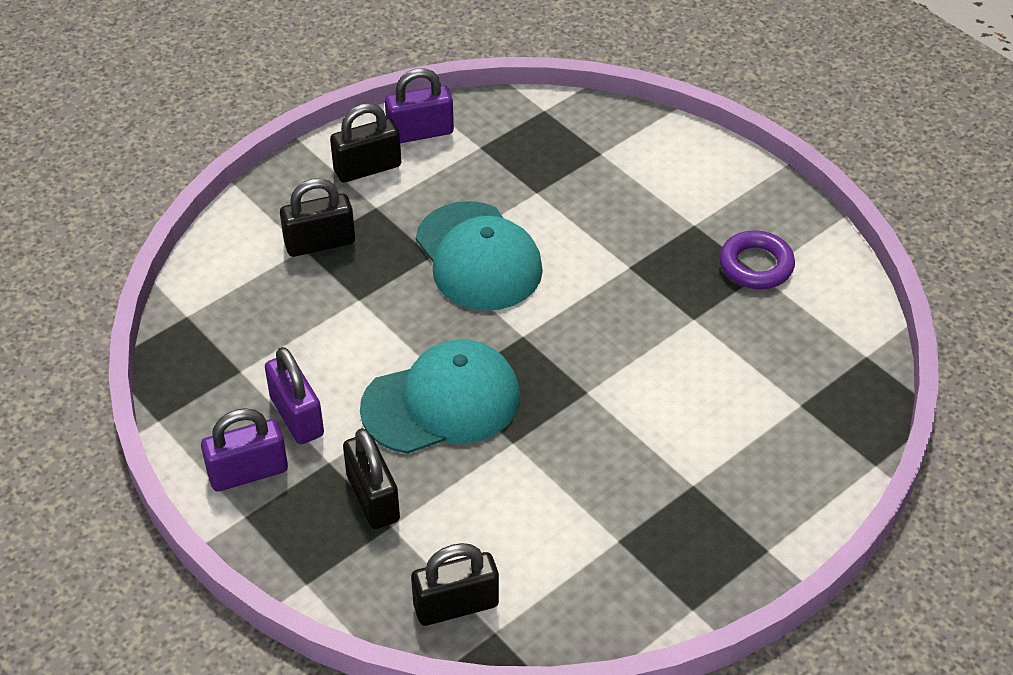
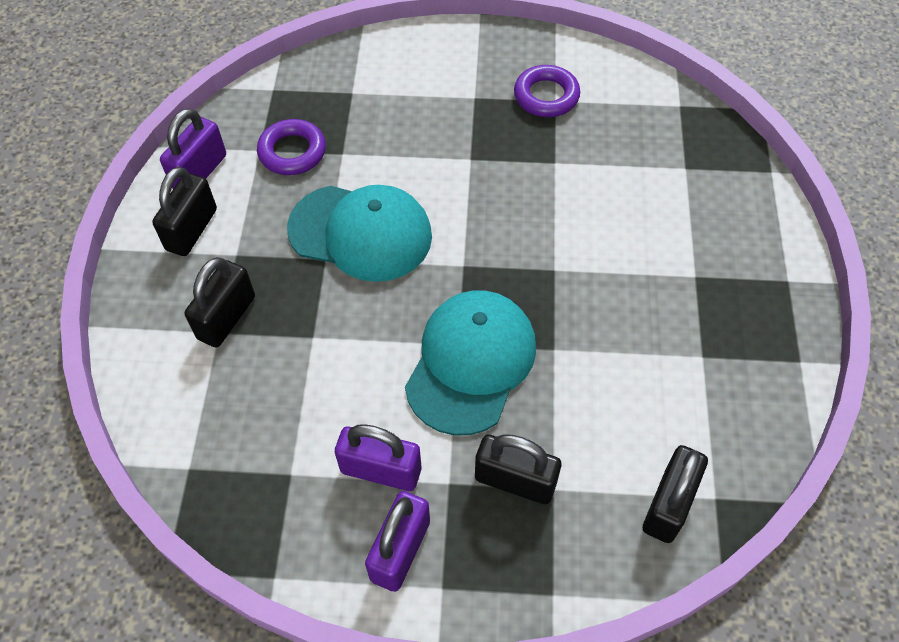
camera: 45 degrees left, 10 degrees up
none -> purple ring [257,119,326,175]

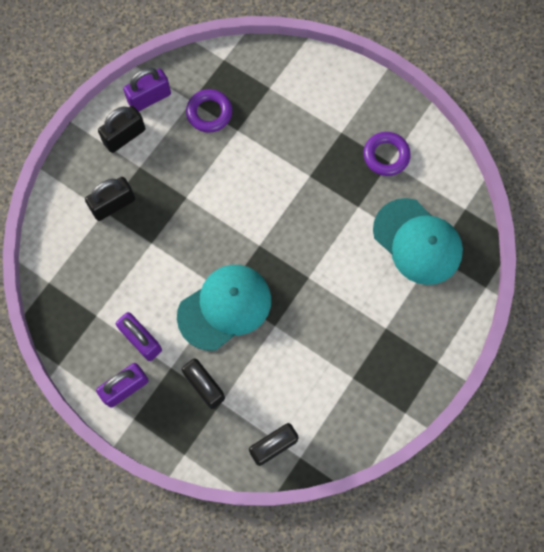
camera: 30 degrees right, 15 degrees up
turquoise cap [287,185,432,282] -> turquoise cap moved to [373,198,463,285]

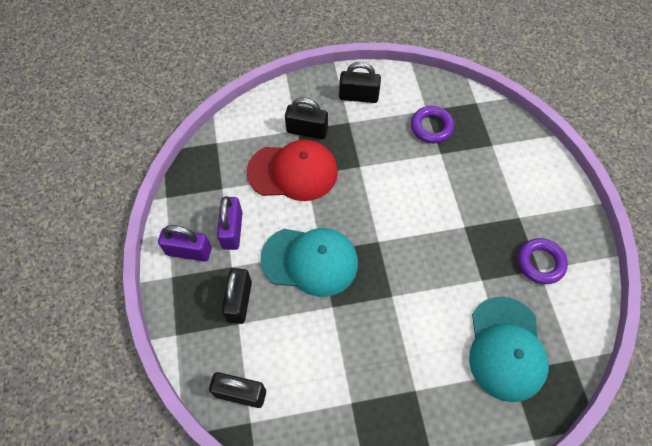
camera: 45 degrees right, 10 degrees down
purple padlock [123,67,171,112] -> none
none -> red cap [247,140,338,201]

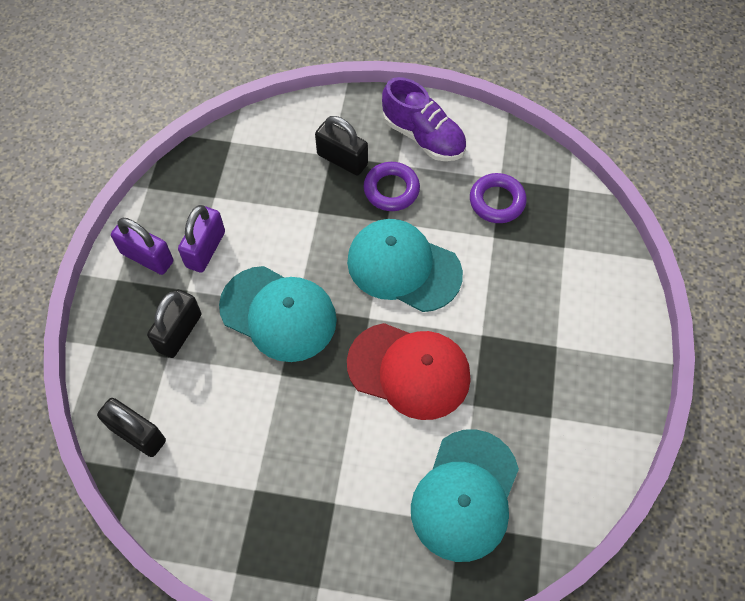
camera: 20 degrees right, 0 degrees up
red cap [247,140,338,201] -> red cap moved to [347,323,471,420]
black padlock [339,62,381,103] -> purple shoe [382,77,466,161]
purple ring [518,238,568,284] -> purple ring moved to [364,162,420,211]
none -> turquoise cap [347,219,463,312]

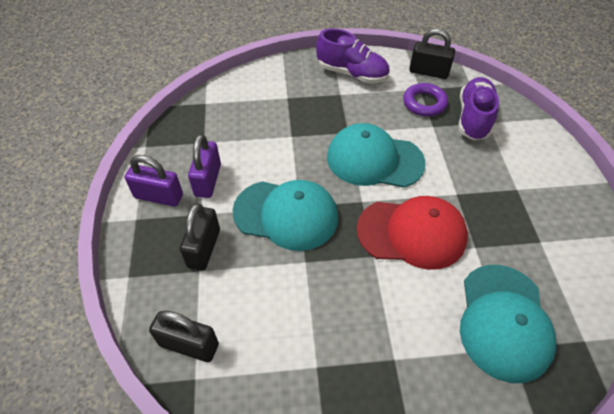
camera: 15 degrees left, 10 degrees down
black padlock [315,116,368,176] -> black padlock moved to [409,29,455,79]
purple ring [364,162,420,211] -> none
none -> purple shoe [458,77,499,140]

